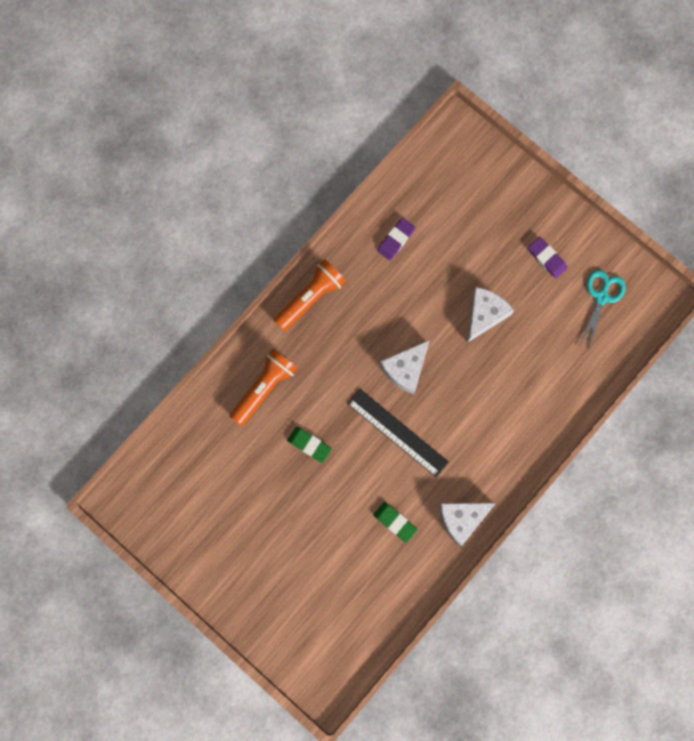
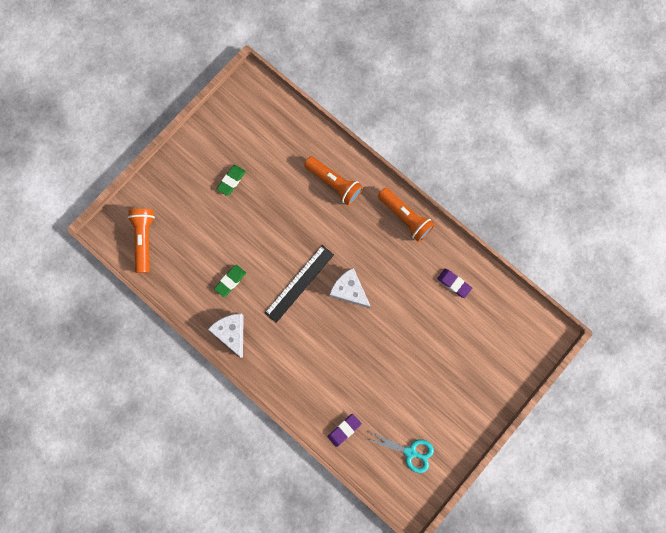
camera: 90 degrees right, 0 degrees up
green eraser [287,426,332,463] -> green eraser moved to [217,165,246,196]
white cheese [467,287,514,343] -> none
purple eraser [528,237,567,279] -> purple eraser moved to [327,414,362,447]
none -> orange flashlight [127,209,155,273]

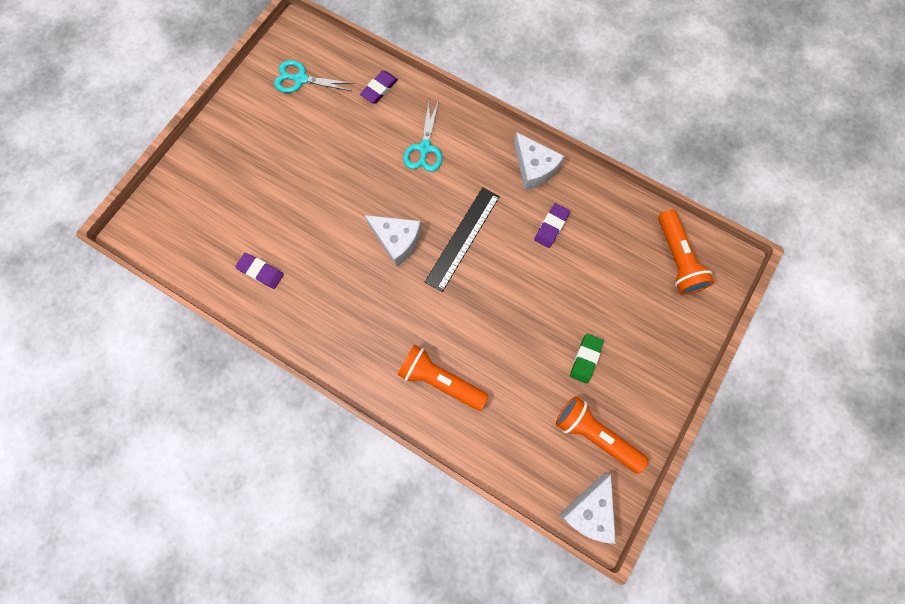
camera: 170 degrees right, 5 degrees down
green eraser [214,265,246,297] -> purple eraser [534,203,570,248]
orange flashlight [378,188,435,242] -> orange flashlight moved to [556,396,648,473]
none -> turquoise scissors [403,100,442,172]
none -> white cheese [559,473,616,544]

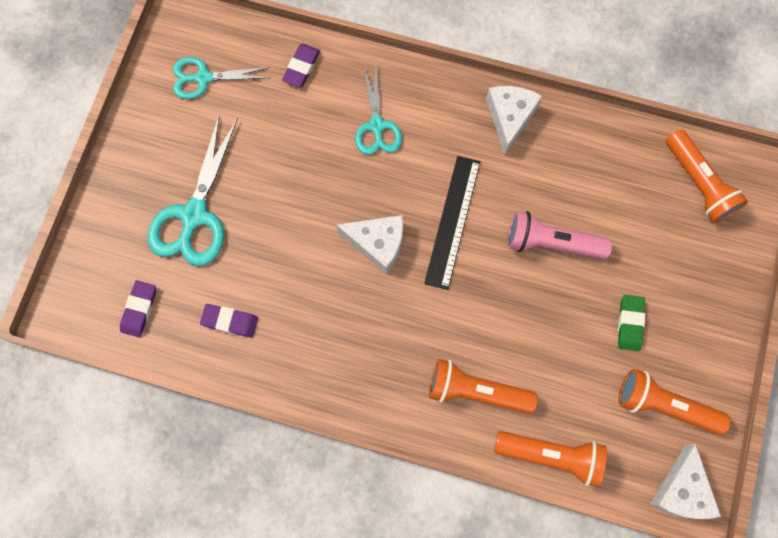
camera: 15 degrees left, 0 degrees up
white cheese [514,132,564,190] -> white cheese turned 120 degrees counterclockwise [486,86,543,155]
purple eraser [534,203,570,248] -> purple eraser moved to [120,280,156,337]
none -> turquoise scissors [148,115,238,266]
none -> orange flashlight [494,431,607,487]
none -> pink flashlight [507,211,612,259]

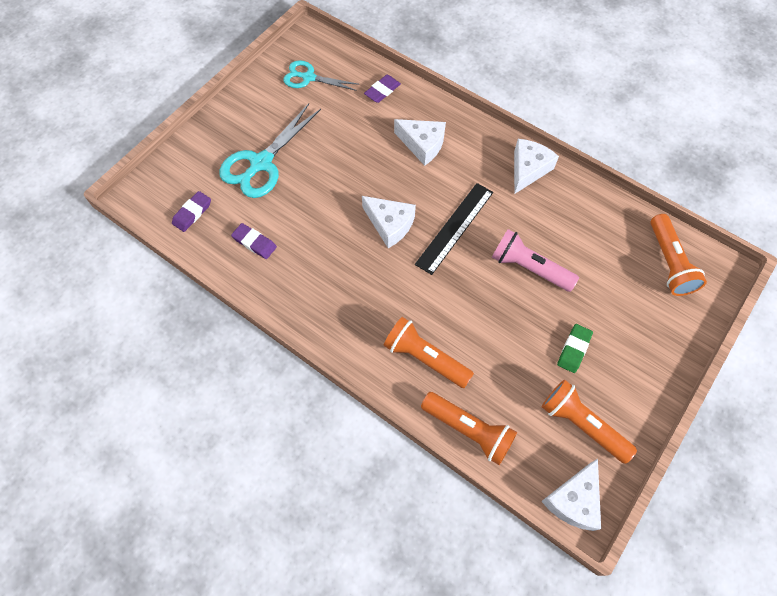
camera: 20 degrees right, 10 degrees down
turquoise scissors [355,66,402,155] -> white cheese [394,119,446,166]

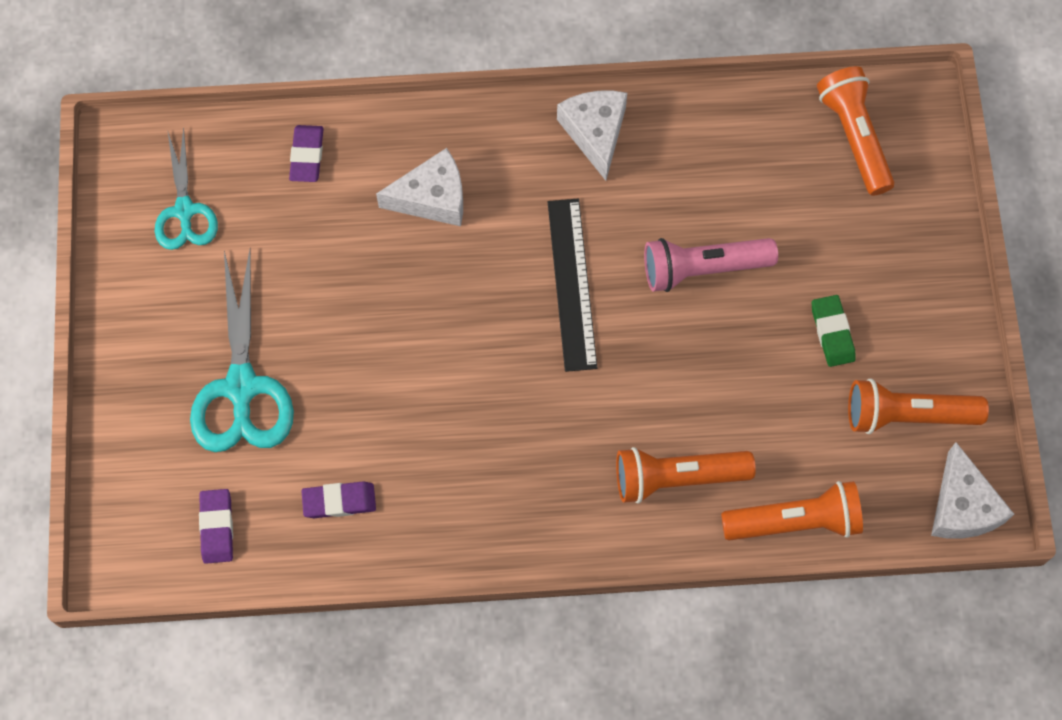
camera: 40 degrees left, 5 degrees up
turquoise scissors [284,60,359,91] -> turquoise scissors turned 75 degrees counterclockwise [155,127,218,250]
white cheese [362,196,416,248] -> none
orange flashlight [650,214,707,296] -> orange flashlight turned 150 degrees counterclockwise [817,66,895,196]

